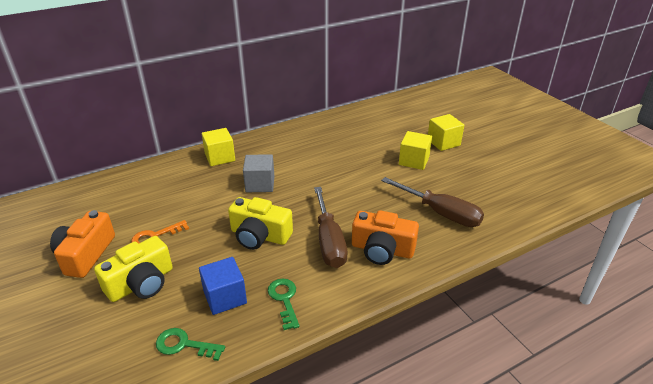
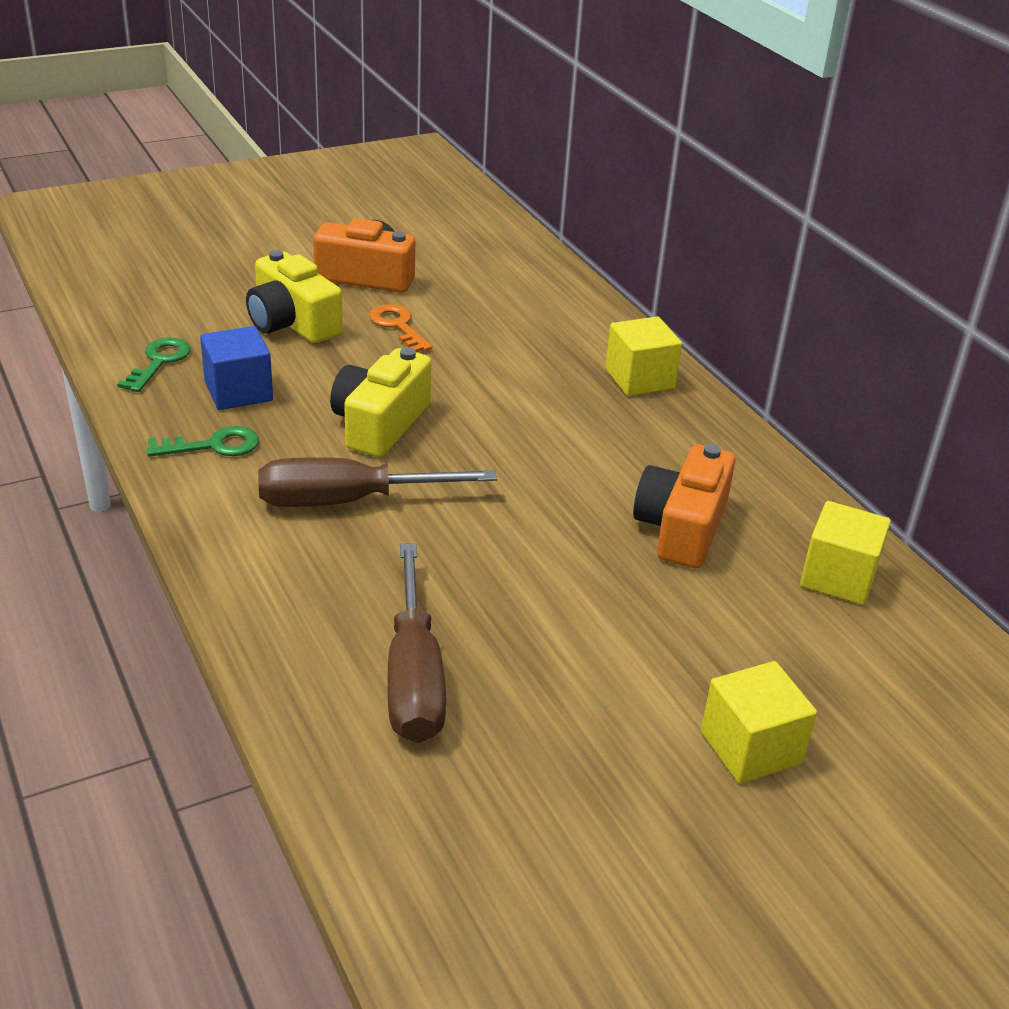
camera: 90 degrees right, 0 degrees up
grey cube [243,154,274,192] -> none
orange camera [352,210,419,265] -> orange camera moved to [633,444,735,568]
brown screwdriver [381,177,484,227] -> brown screwdriver turned 45 degrees counterclockwise [388,543,446,743]
yellow cube [399,131,432,170] -> yellow cube moved to [800,501,891,605]

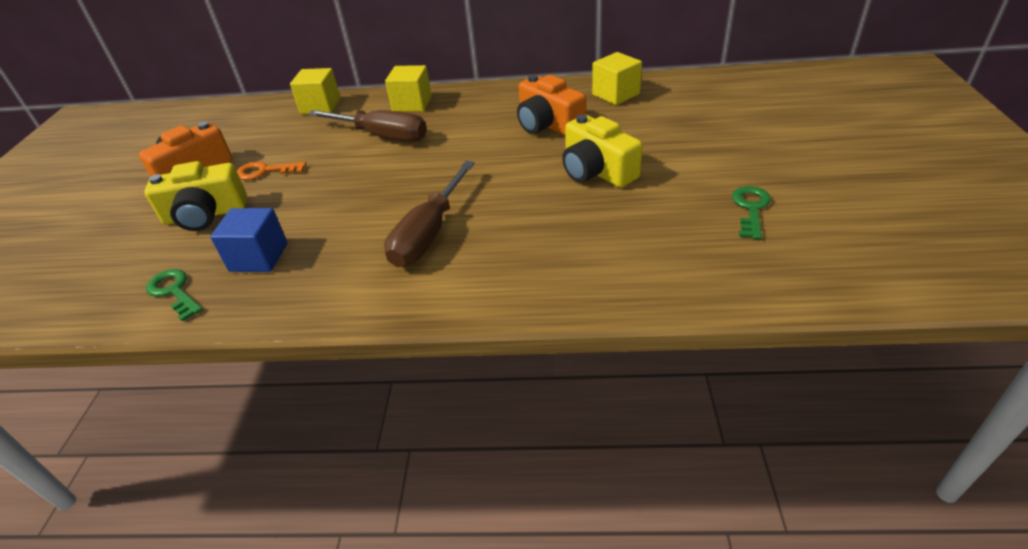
camera: 55 degrees left, 5 degrees up
green key [147,426,259,457] -> green key moved to [732,186,771,239]
yellow camera [330,347,432,457] -> yellow camera moved to [562,114,643,188]
brown screwdriver [388,543,446,743] -> brown screwdriver moved to [308,110,427,142]
yellow cube [701,661,817,784] -> yellow cube moved to [290,68,340,114]

